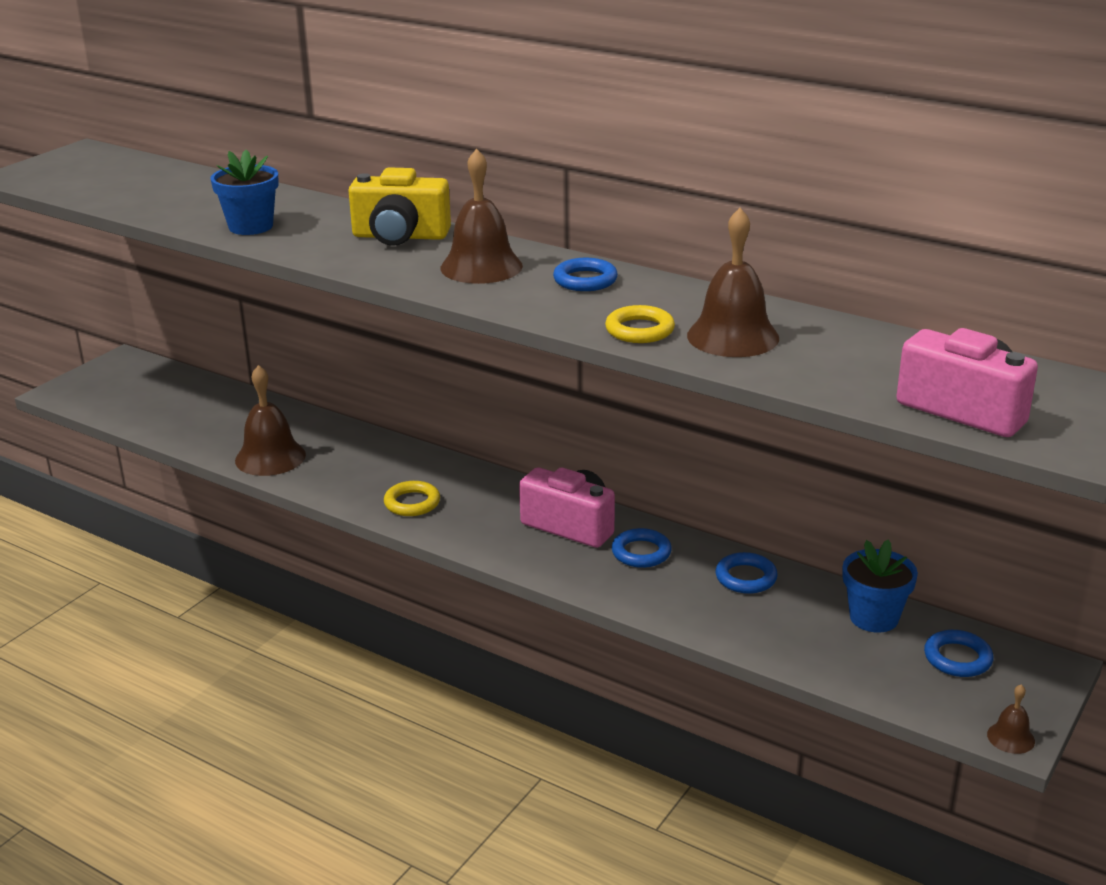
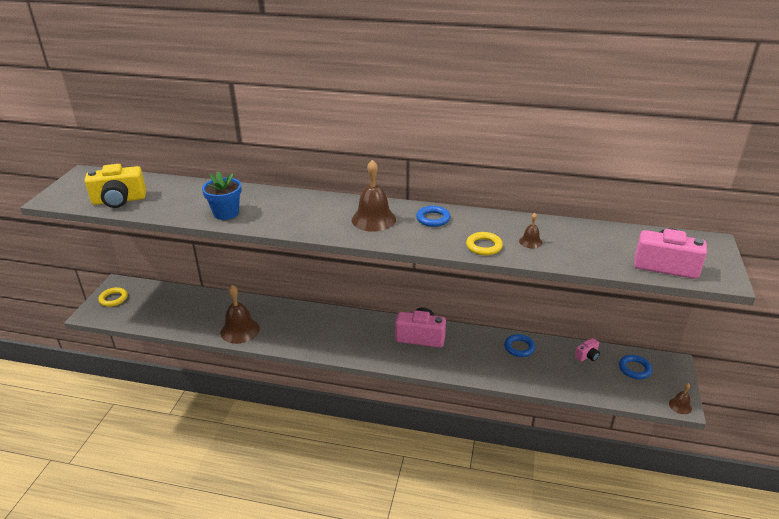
camera: 20 degrees left, 5 degrees up
yellow camera [348,167,451,246] -> yellow camera moved to [85,164,146,208]
yellow ring [384,481,440,516] -> yellow ring moved to [98,287,128,307]
blue ring [612,528,672,568] -> none
brown bell [687,208,779,357] -> brown bell [519,213,542,248], size x0.49
blue flower pot [843,539,918,633] -> pink camera [575,338,600,362]

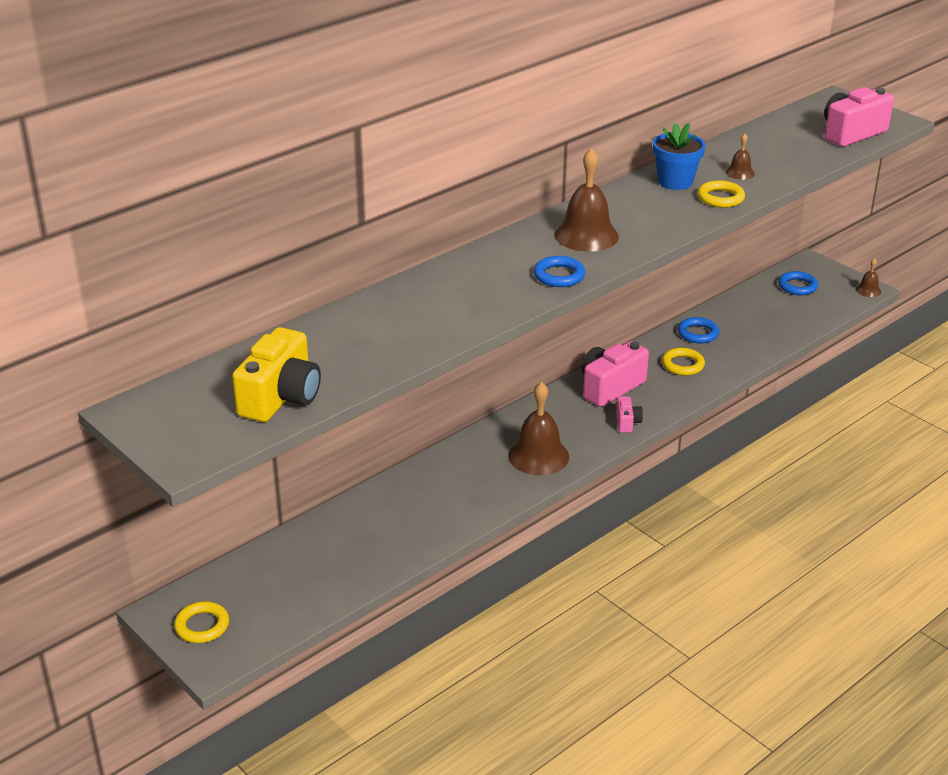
camera: 55 degrees left, 0 degrees up
blue flower pot [202,171,242,220] -> blue flower pot moved to [653,123,705,190]
brown bell [221,285,260,344] -> brown bell moved to [508,382,569,475]
blue ring [416,206,450,227] -> blue ring moved to [534,256,585,287]
pink camera [575,338,600,362] -> pink camera moved to [616,396,643,433]
none -> yellow ring [662,348,705,375]

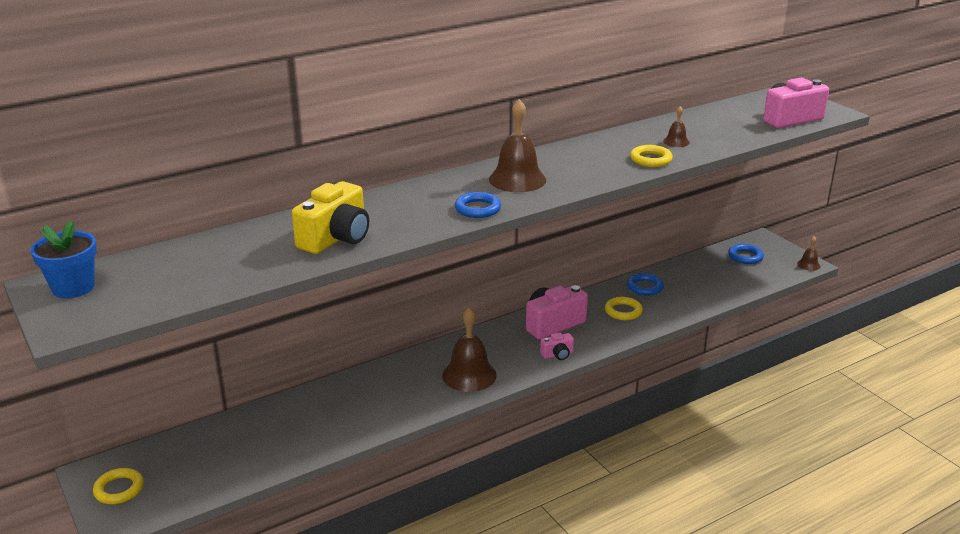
camera: 10 degrees right, 5 degrees down
yellow camera [232,327,321,422] -> yellow camera moved to [292,181,369,254]
pink camera [616,396,643,433] -> pink camera turned 60 degrees clockwise [540,332,574,360]
blue flower pot [653,123,705,190] -> blue flower pot moved to [31,221,97,298]

